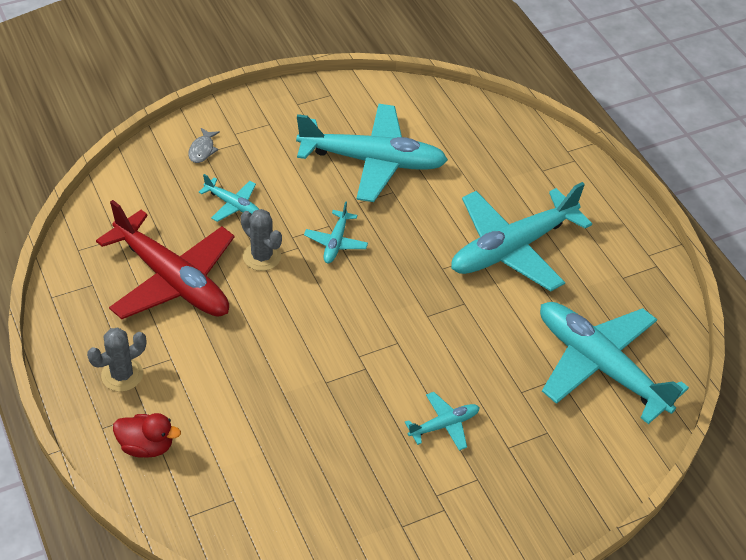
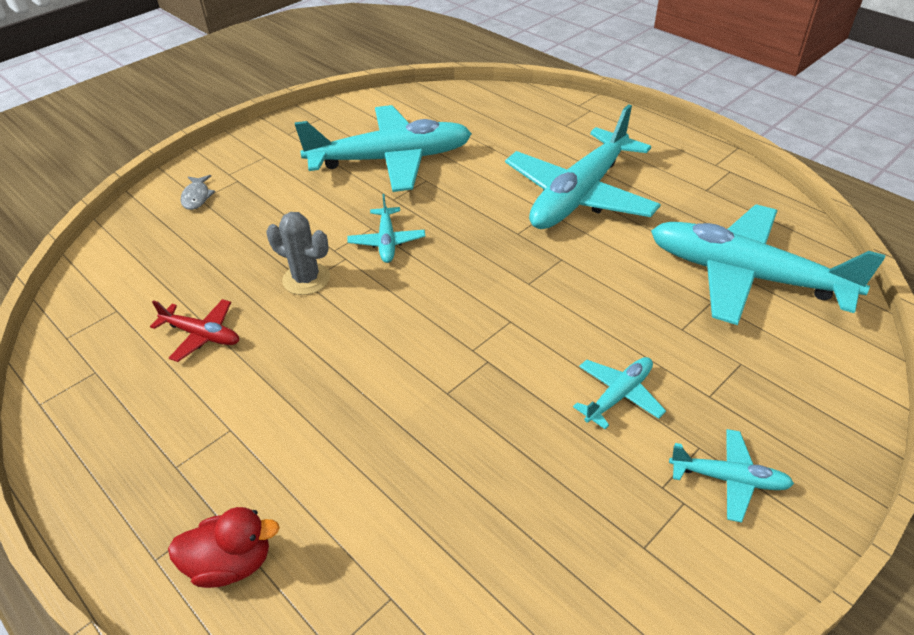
camera: 15 degrees left, 5 degrees down
grey cactus [87,328,146,392] -> none
red plane [96,200,235,319] -> red plane [150,299,239,362], size x0.45
turquoise plane [198,174,259,222] -> turquoise plane moved to [669,429,794,523]

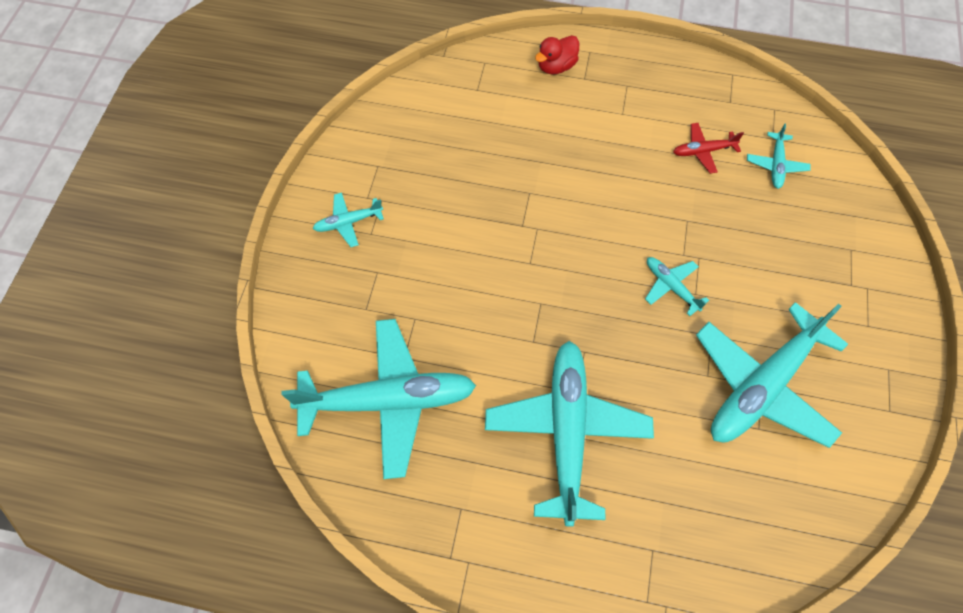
camera: 145 degrees right, 20 degrees up
grey fish [180,175,215,210] -> none
grey cactus [266,212,330,295] -> none
turquoise plane [573,357,666,429] -> turquoise plane moved to [747,123,811,189]

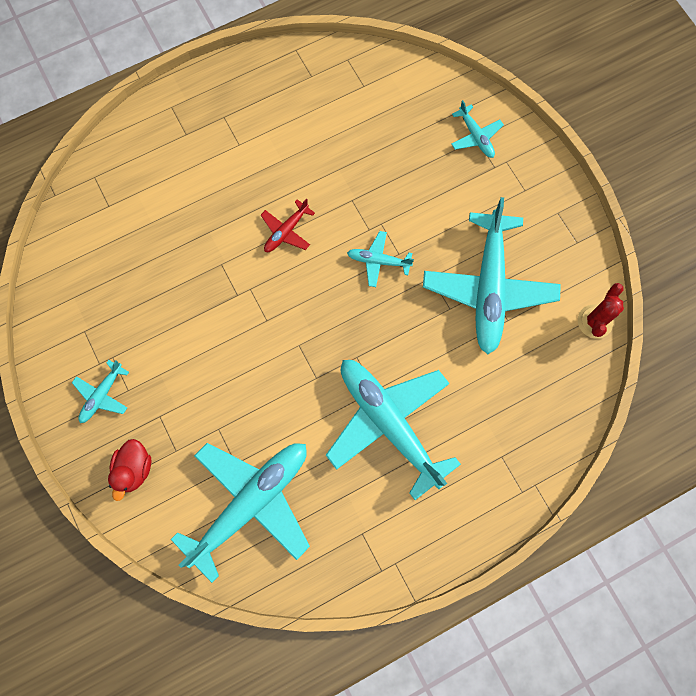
camera: 40 degrees left, 10 degrees up
red duck [535,35,579,74] -> red duck moved to [108,439,151,501]
red plane [673,123,744,174] -> red plane moved to [261,198,315,252]
turquoise plane [747,123,811,189] -> turquoise plane moved to [451,100,504,158]
none -> red cactus [578,283,624,339]

